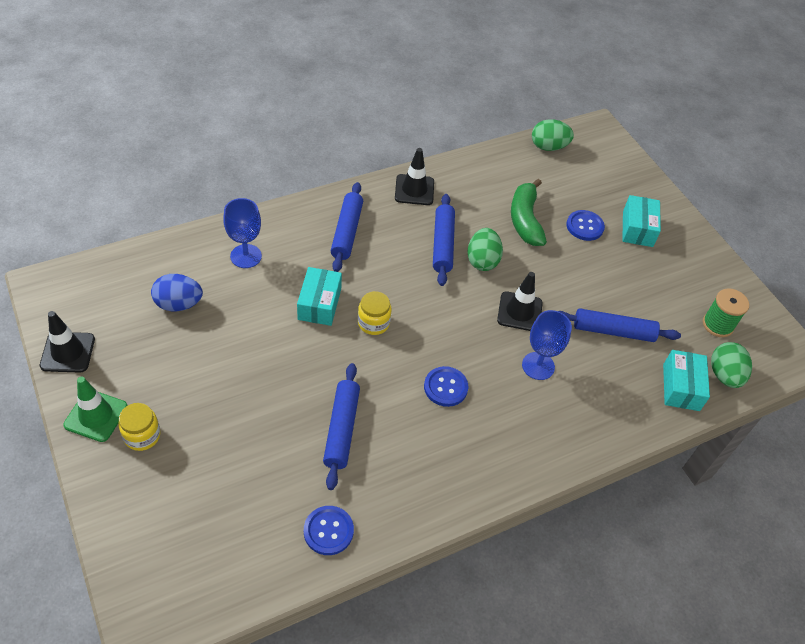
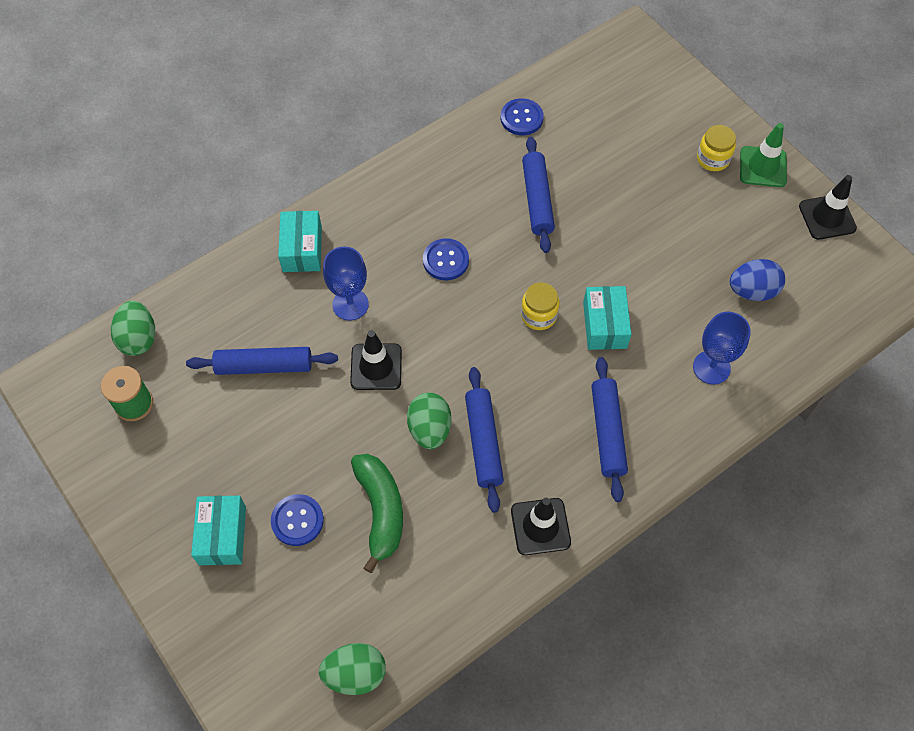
camera: 175 degrees right, 10 degrees up
turquoise box [663,350,710,411] -> turquoise box moved to [278,211,322,272]

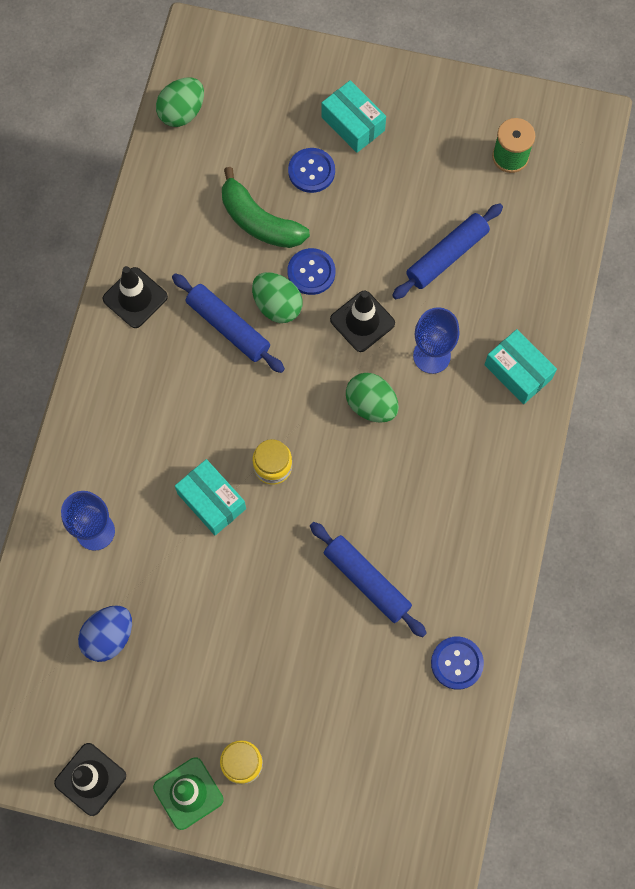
camera: 140 degrees right, 10 degrees up
green egg [111,300,155,356] -> green egg moved to [346,373,399,423]
blue button [423,238,469,280] -> blue button moved to [287,248,336,295]
blue rolling pin [591,357,628,502] -> none

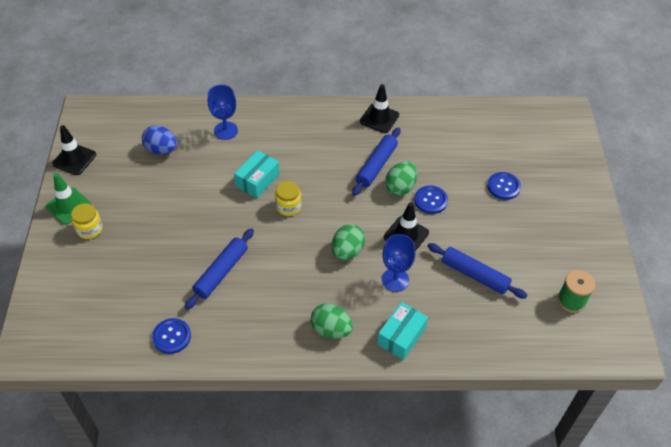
camera: 75 degrees right, 20 degrees down
green egg [156,77,204,127] -> green egg moved to [311,303,353,339]
green banana [222,167,310,248] -> none
turquoise box [322,80,386,153] -> none

